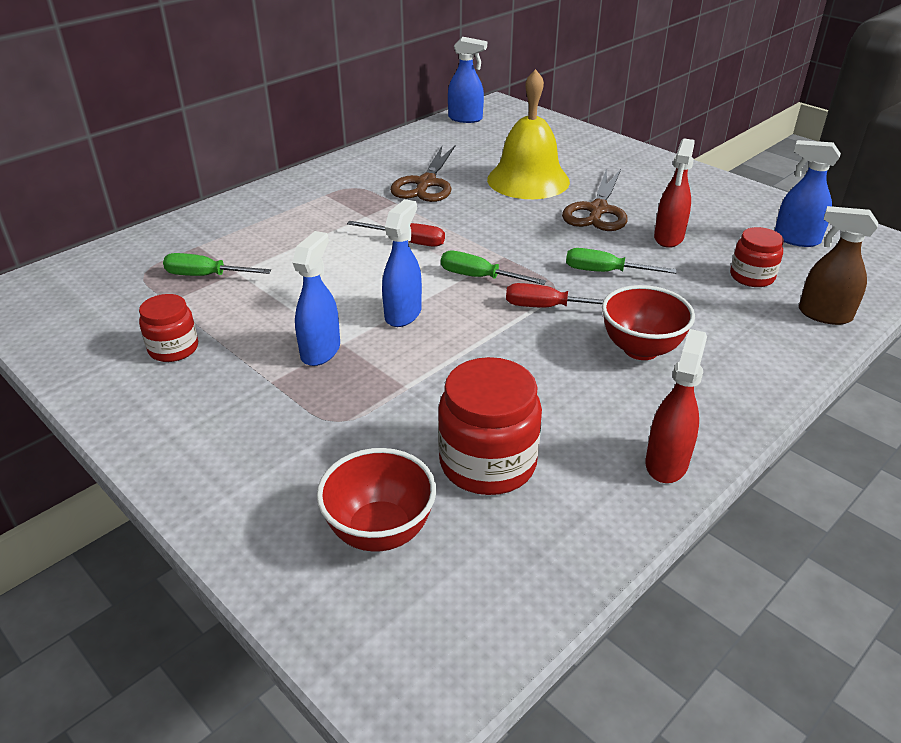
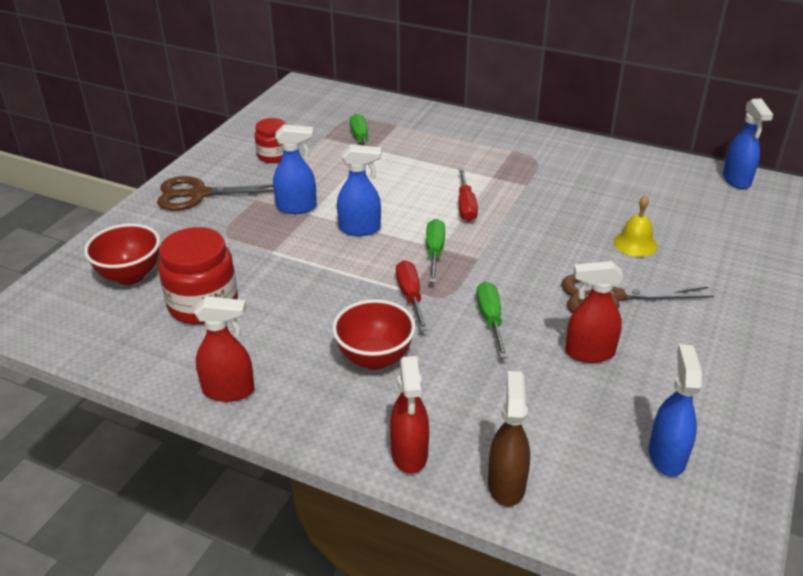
camera: 70 degrees right, 0 degrees up
brown scissors [390,145,456,202] -> brown scissors moved to [157,176,274,211]
yellow bell [487,69,570,199] -> yellow bell [614,195,658,257], size x0.49
red jar [730,227,784,287] -> none
none -> red spray bottle [390,356,429,474]

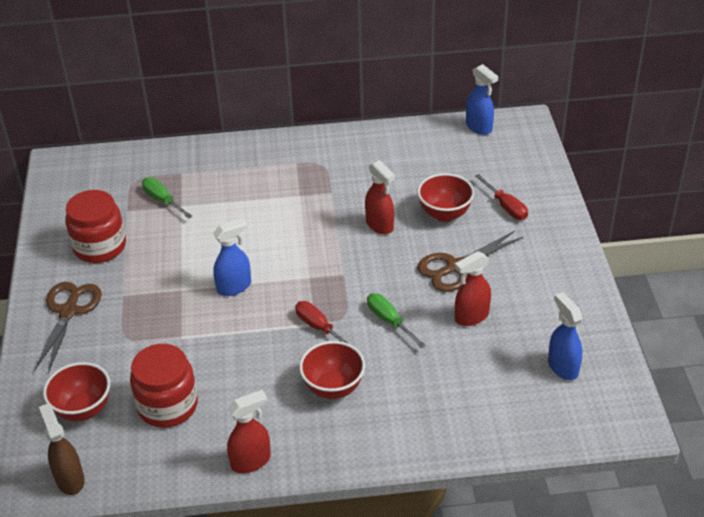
camera: 30 degrees left, 5 degrees up
brown scissors [157,176,274,211] -> brown scissors turned 135 degrees clockwise [34,282,102,374]
red jar [255,118,286,163] -> red jar [65,190,126,263], size x1.66
blue spray bottle [273,125,317,214] -> none
red spray bottle [390,356,429,474] -> red spray bottle moved to [365,160,395,234]
green screwdriver [426,219,445,283] -> none
red screwdriver [459,168,478,221] -> red screwdriver moved to [475,174,528,220]
brown spray bottle [488,371,530,507] -> brown spray bottle moved to [39,403,85,495]
yellow bell [614,195,658,257] -> red bowl [417,173,474,222]

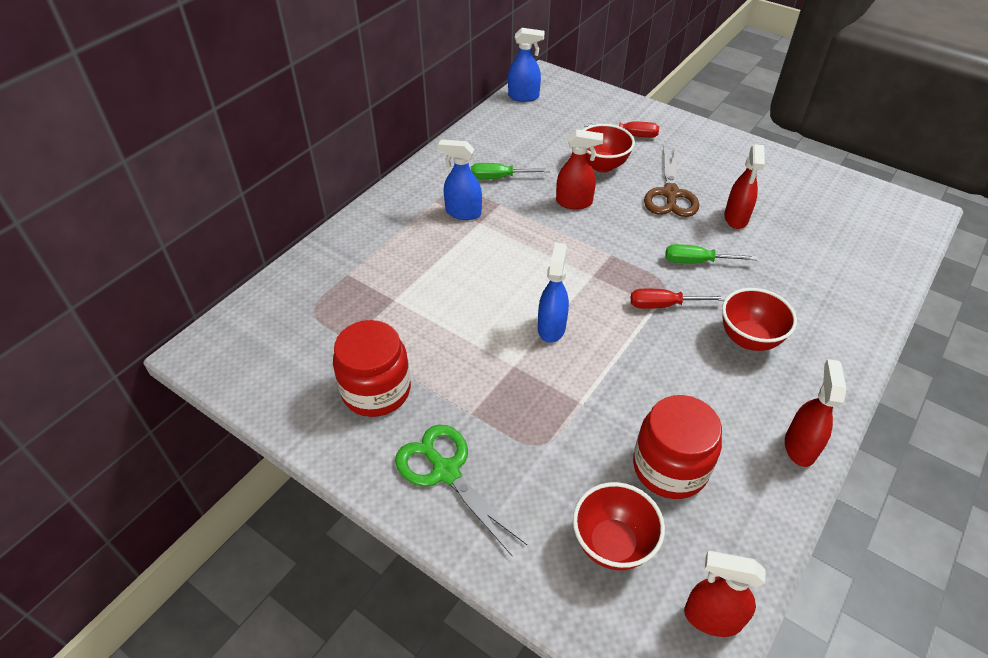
camera: 50 degrees left, 5 degrees up
brown scissors [34,282,102,374] -> green scissors [395,424,527,556]
brown spray bottle [39,403,85,495] -> red spray bottle [684,551,765,637]
green screwdriver [142,177,193,219] -> green screwdriver moved to [471,163,550,179]
blue spray bottle [548,292,583,380] -> blue spray bottle moved to [438,139,482,220]

